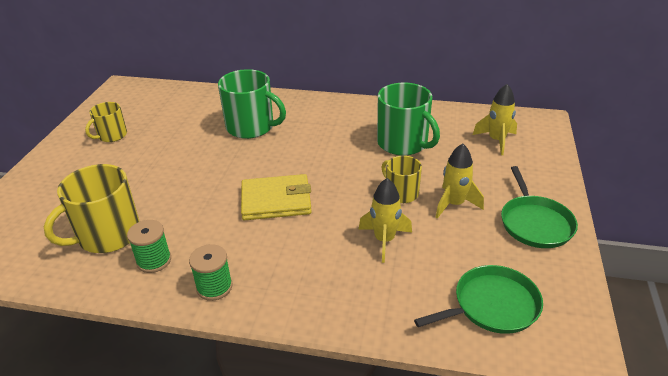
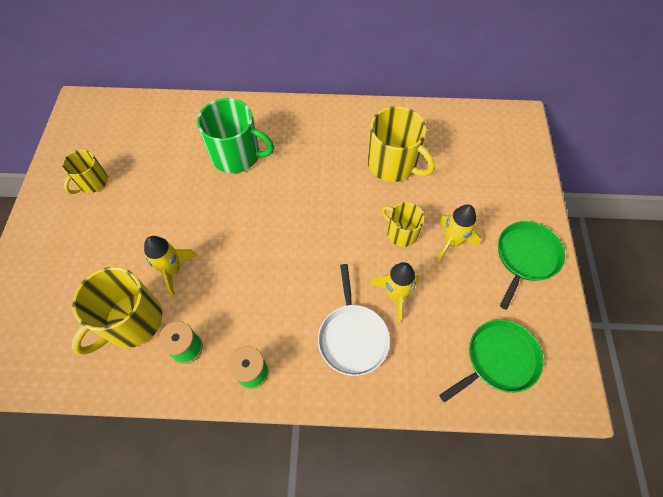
camera: 10 degrees left, 25 degrees up
yellow wallet [241,174,312,220] -> none
green mug [377,83,440,156] -> yellow mug [367,106,435,182]
yellow rocket [473,84,517,155] -> yellow rocket moved to [144,236,198,297]
green pan [501,166,578,248] -> green pan turned 135 degrees counterclockwise [498,221,565,310]
none -> white pan [318,264,390,376]

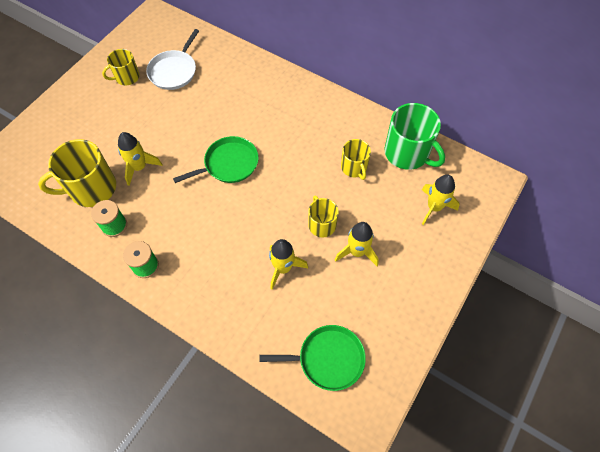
camera: 30 degrees right, 0 degrees up
green mug [197,98,274,173] -> green mug moved to [384,103,445,170]
white pan [318,264,390,376] -> white pan moved to [146,29,199,90]
yellow mug [367,106,435,182] -> yellow mug [341,139,371,180], size x0.58
green pan [498,221,565,310] -> green pan moved to [173,136,258,183]
none -> yellow rocket [422,175,460,225]

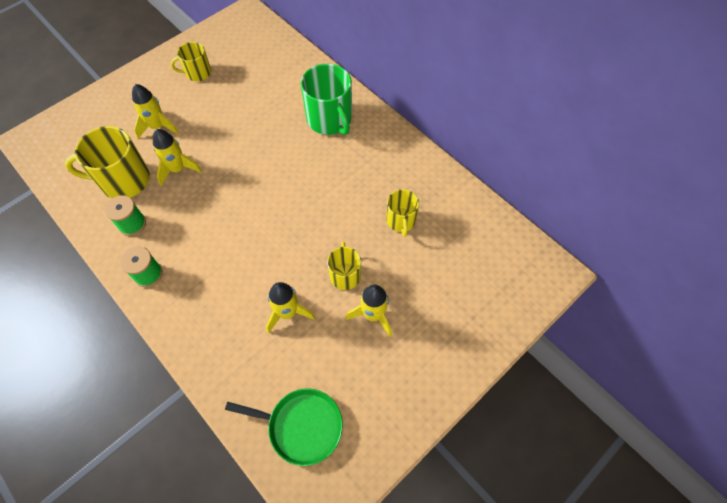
camera: 15 degrees right, 0 degrees up
white pan [146,29,199,90] -> none
green pan [173,136,258,183] -> none
green mug [384,103,445,170] -> green mug moved to [301,64,352,135]
yellow rocket [422,175,460,225] -> yellow rocket moved to [132,84,179,139]

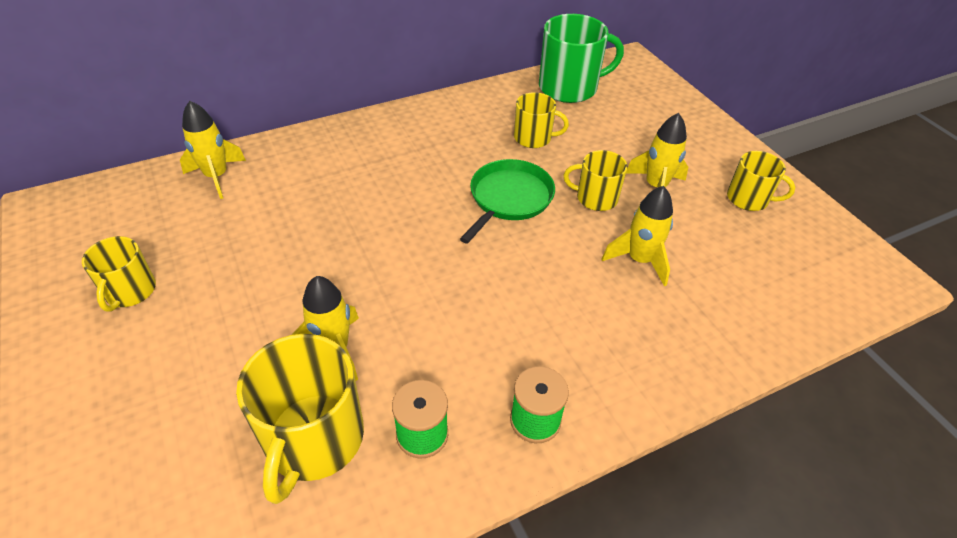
camera: 75 degrees left, 15 degrees down
yellow rocket [132,84,179,139] -> yellow rocket moved to [180,101,246,199]
green pan [225,388,343,466] -> green pan moved to [460,159,555,244]
green mug [301,64,352,135] -> green mug moved to [539,14,624,103]
none -> yellow mug [727,151,795,211]

